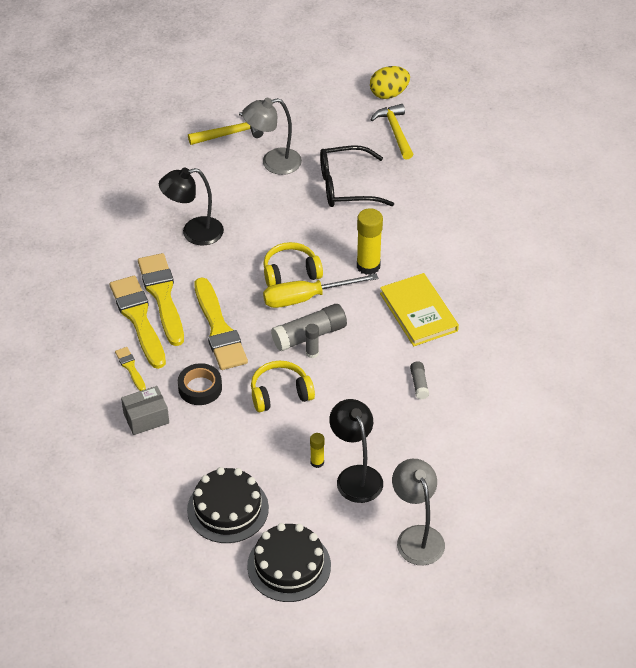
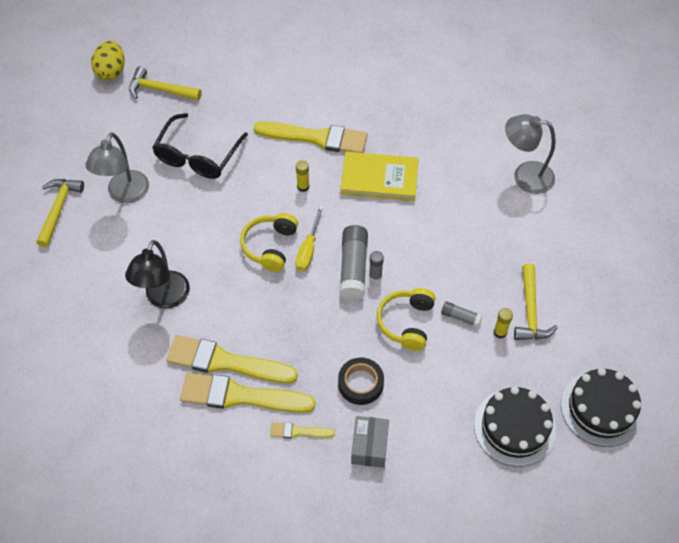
camera: 60 degrees left, 10 degrees up
yellow brush [194,278,248,370] -> yellow brush moved to [254,121,367,153]
yellow screwdriver [263,274,378,308] -> yellow screwdriver [295,206,324,271], size x0.65
black lamp [329,399,383,503] -> yellow hammer [514,264,558,340]
yellow glue stick [357,208,383,275] -> yellow glue stick [296,160,309,192], size x0.52
grey lamp [392,459,445,565] -> grey lamp moved to [505,114,556,194]
grey glue stick [410,361,429,399] -> grey glue stick moved to [441,301,483,327]

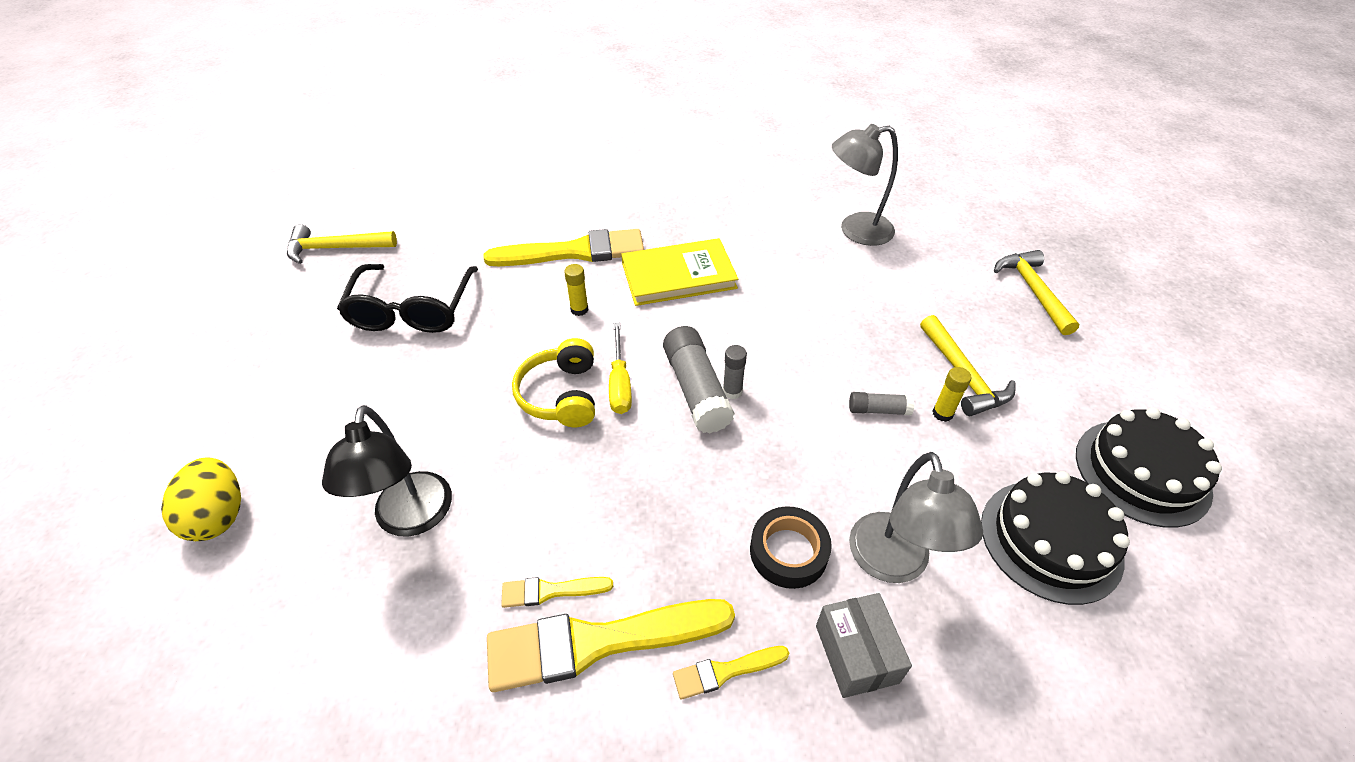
camera: 20 degrees left, 10 degrees down
yellow hammer [36,179,84,247] -> yellow hammer moved to [994,250,1079,335]
grey lamp [85,132,149,203] -> grey lamp moved to [849,452,983,583]
yellow egg [91,41,125,81] -> yellow egg moved to [161,458,241,541]
yellow brush [166,335,298,384] -> yellow brush [501,577,613,608], size x0.47
yellow headphones [377,288,436,351] -> none

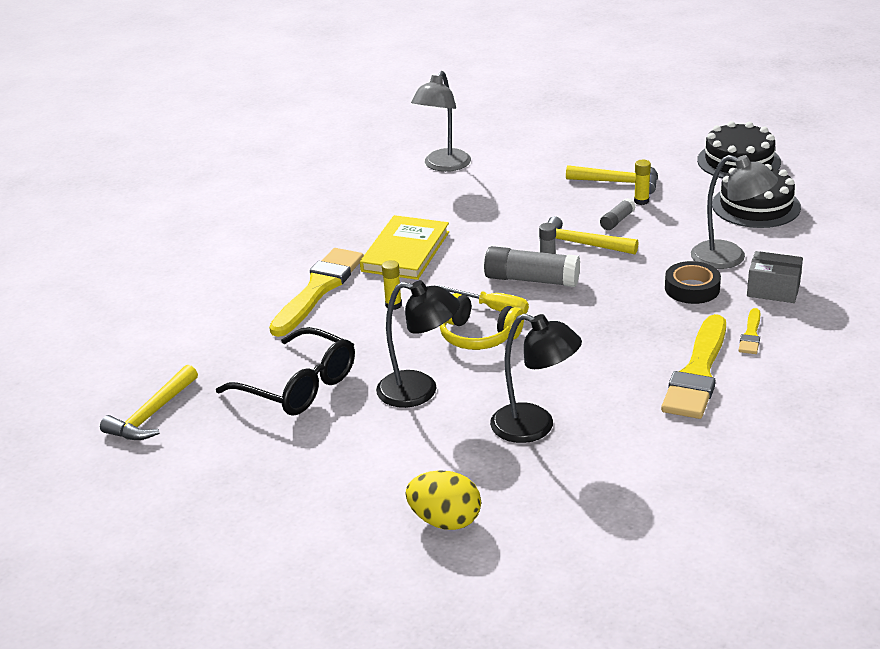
camera: 55 degrees left, 15 degrees down
yellow brush [501,577,613,608] -> none
yellow hammer [994,250,1079,335] -> yellow hammer moved to [547,216,639,254]
none -> black lamp [376,280,460,408]

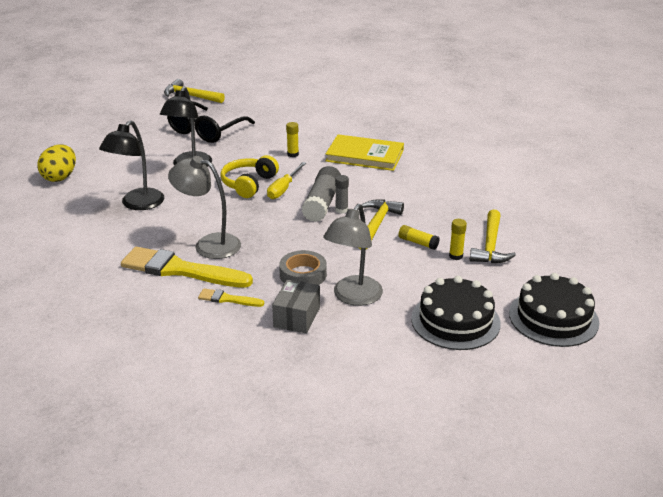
camera: 85 degrees right, 0 degrees up
yellow brush [269,248,364,337] -> none
grey lamp [411,71,471,172] -> grey lamp moved to [168,156,241,259]
grey glue stick [600,198,636,230] -> yellow glue stick [398,225,440,250]
black tape [665,261,721,304] -> grey tape [279,250,327,285]

